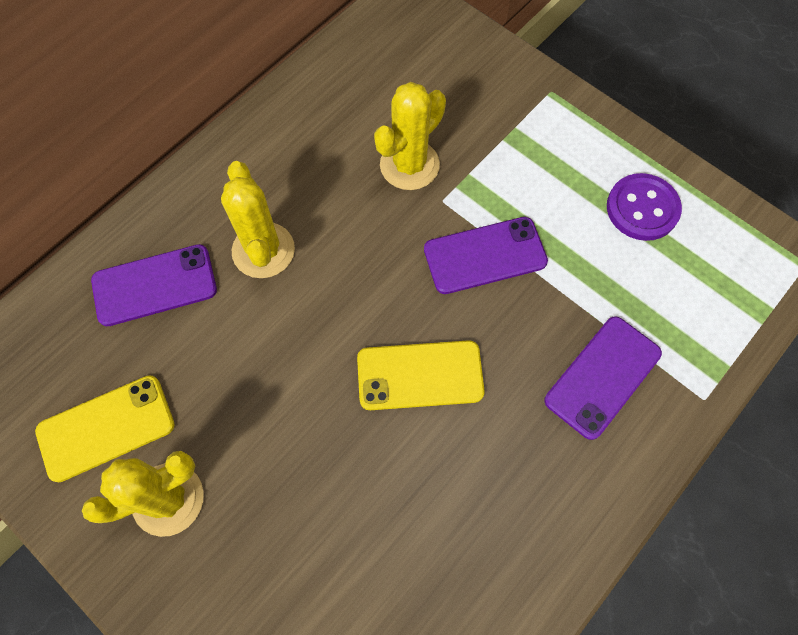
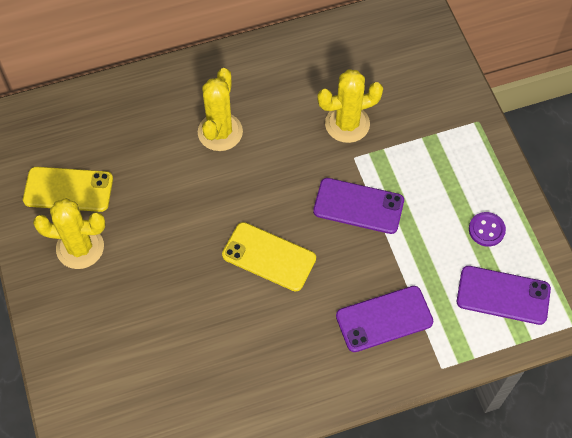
camera: 30 degrees right, 5 degrees down
purple phone [91,244,217,326] -> purple phone moved to [457,266,551,325]
purple button [607,173,682,241] -> purple button [469,212,506,247], size x0.66

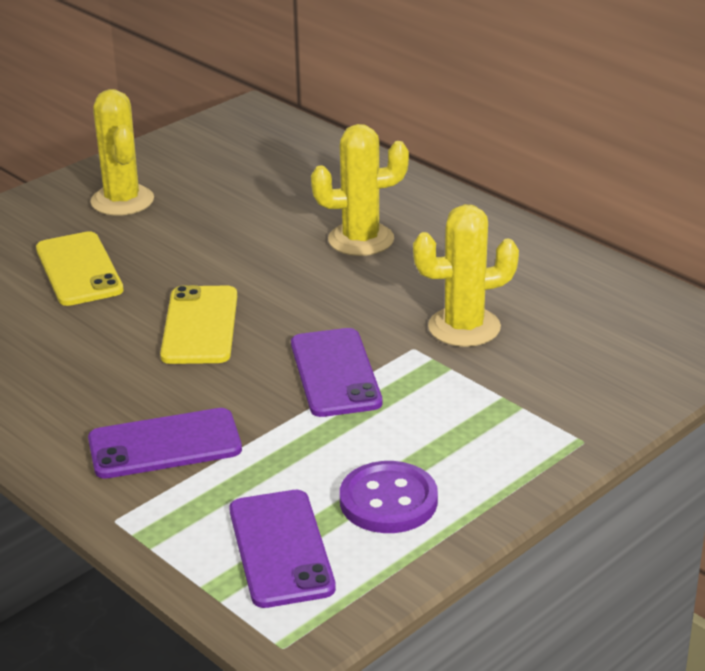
camera: 65 degrees right, 30 degrees down
yellow phone [23,167,113,212] -> yellow phone moved to [36,231,124,306]
yellow cactus [317,69,383,143] -> yellow cactus turned 60 degrees counterclockwise [413,204,519,347]
purple phone [336,286,433,352] -> purple phone turned 60 degrees counterclockwise [88,408,242,479]
purple button [469,212,506,247] -> purple button [340,461,438,533], size x1.52

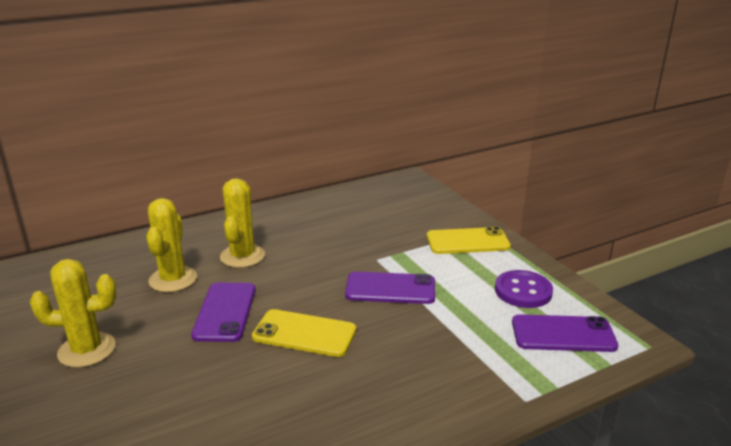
camera: 75 degrees left, 5 degrees down
yellow phone [36,231,124,306] -> yellow phone moved to [427,227,511,254]
purple phone [88,408,242,479] -> purple phone moved to [191,283,256,342]
yellow cactus [413,204,519,347] -> yellow cactus moved to [147,198,197,292]

